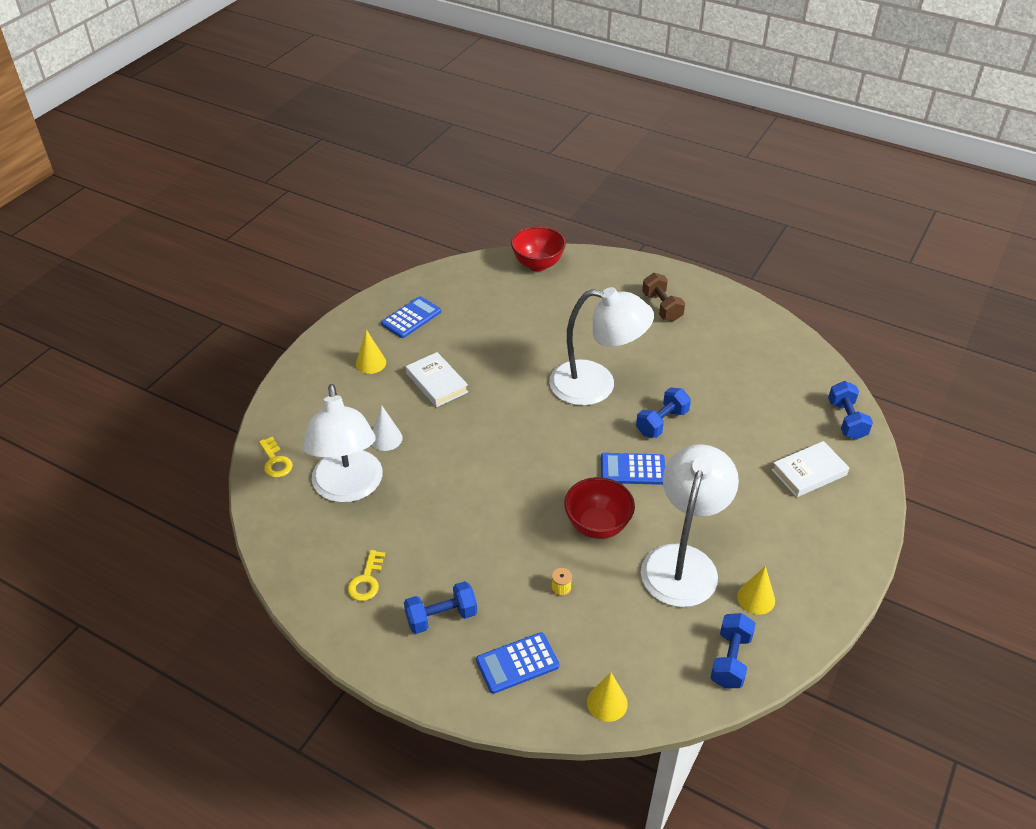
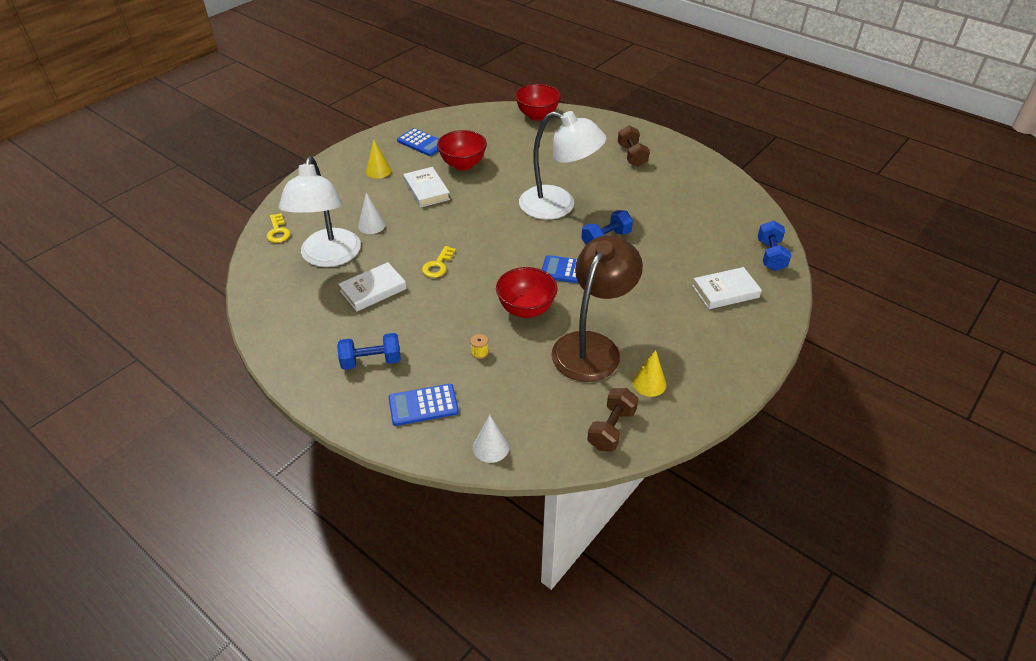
camera: 10 degrees right, 0 degrees up
yellow key [347,550,385,601] -> yellow key moved to [422,246,456,278]
blue calculator [381,296,441,338] -> blue calculator turned 75 degrees clockwise [397,128,439,156]
yellow cone [587,672,628,722] -> white cone [473,415,509,463]
white lamp [641,444,739,607] -> brown lamp [551,235,643,382]
blue dumbbell [710,613,756,688] -> brown dumbbell [587,388,638,451]
none -> white book [338,262,407,312]
none -> red bowl [437,130,487,171]

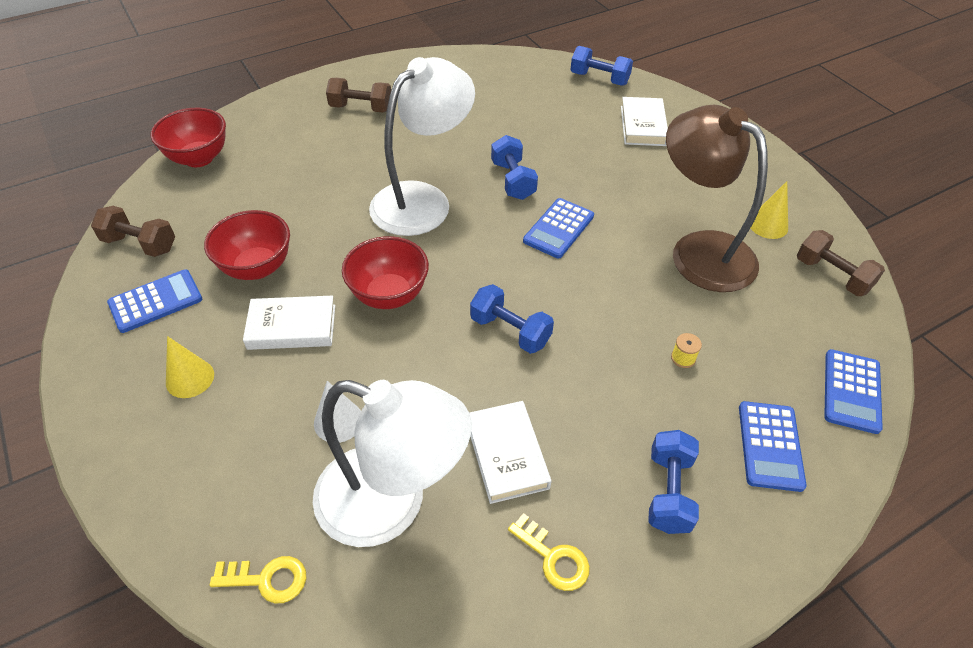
camera: 70 degrees left, 5 degrees up
yellow key [422,246,456,278] -> yellow key moved to [508,513,590,591]
white cone [473,415,509,463] -> blue calculator [824,349,883,434]
red bowl [496,267,558,318] -> red bowl moved to [342,236,429,309]
none -> brown dumbbell [91,206,175,257]
none -> blue dumbbell [470,284,554,354]

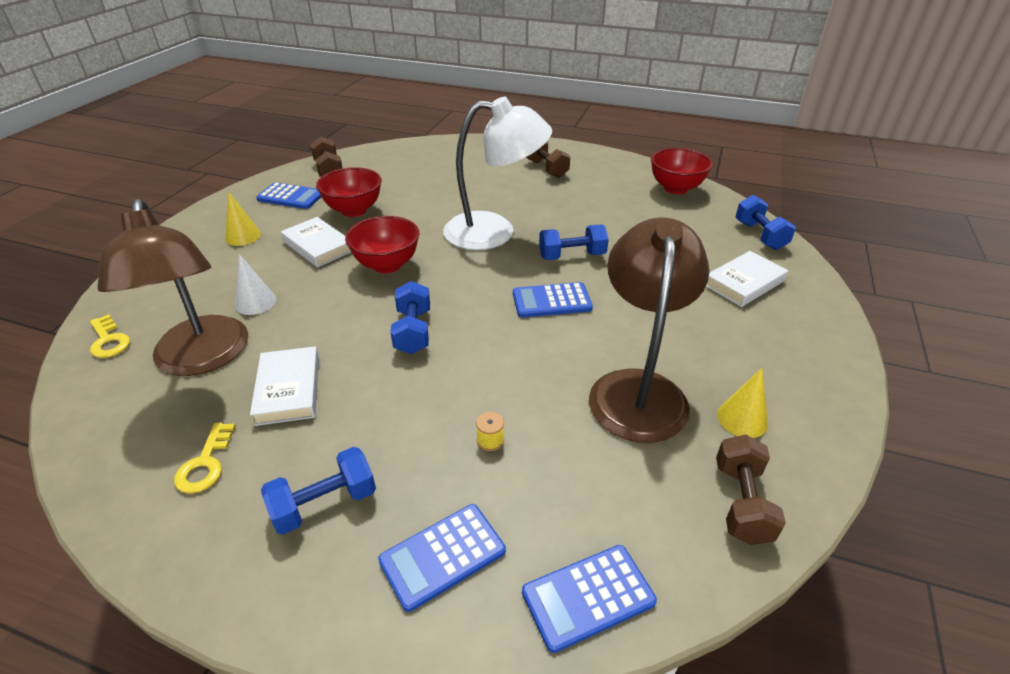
camera: 50 degrees right, 10 degrees down
red bowl [151,107,226,167] -> red bowl moved to [651,148,713,194]
white lamp [313,380,472,547] -> brown lamp [97,199,248,376]
white book [469,401,552,504] -> white book turned 45 degrees counterclockwise [250,346,319,426]
blue dumbbell [491,135,538,200] -> blue dumbbell turned 45 degrees clockwise [539,225,609,260]

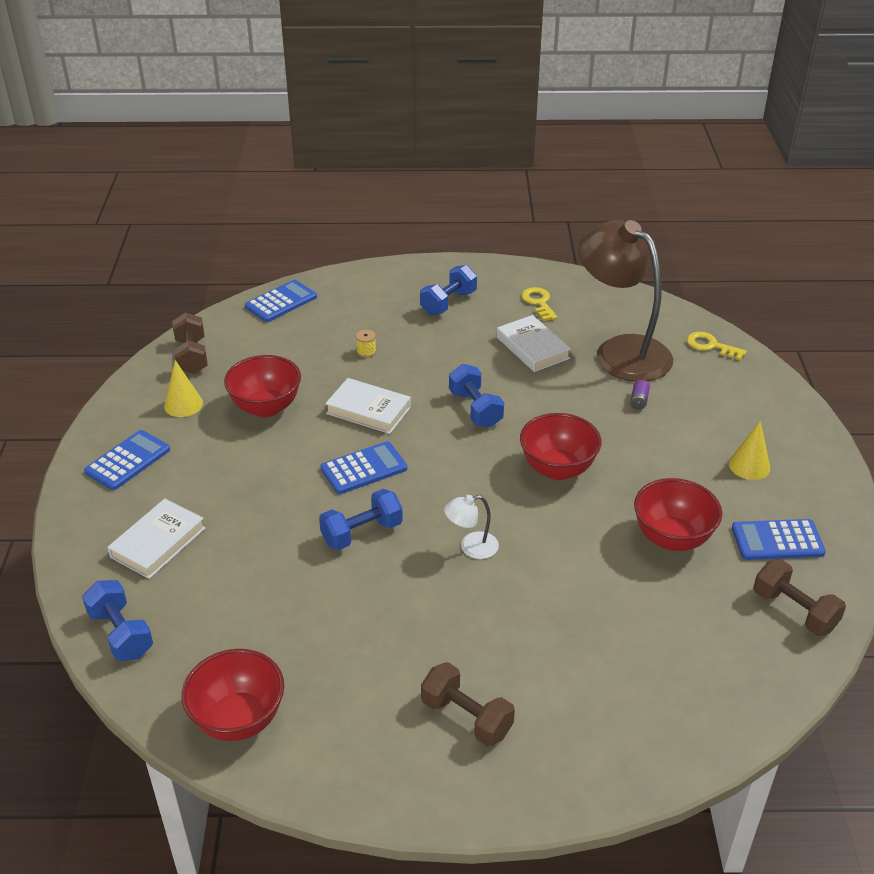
camera: 160 degrees right, 0 degrees up
white cone [235,254,276,315] -> purple battery [630,380,650,410]
white book [281,217,351,267] -> white book moved to [325,378,411,434]
blue calculator [378,504,506,612] -> blue calculator moved to [84,430,170,490]
white lamp [443,97,552,250] -> white lamp [444,495,499,559], size x0.41
brown lamp [589,218,709,443] -> red bowl [224,355,301,417]

